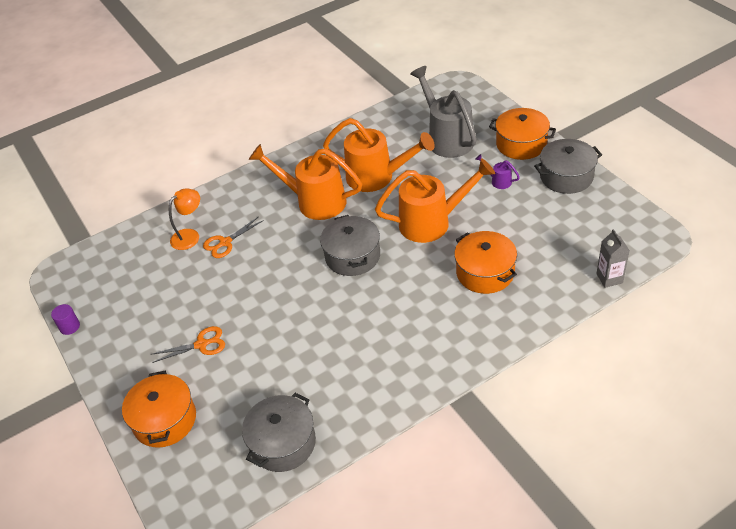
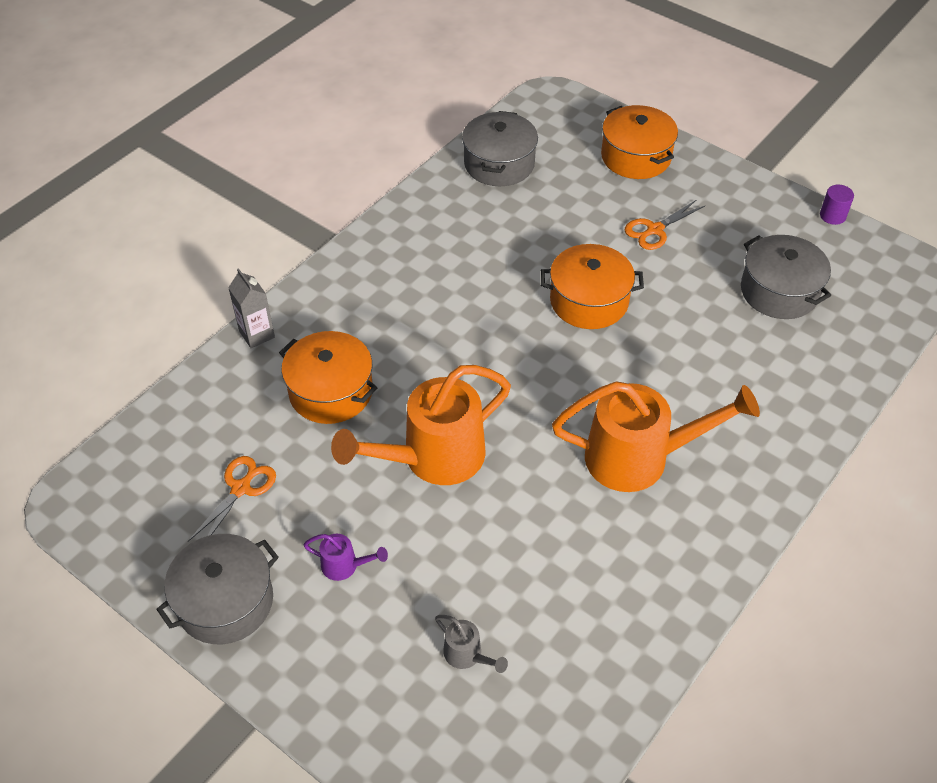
camera: 155 degrees right, 5 degrees up
orange lamp [169,188,200,250] -> none
orange scissors [203,216,264,258] -> orange scissors moved to [188,456,276,541]
grey pot [320,215,380,276] -> grey pot moved to [741,235,831,319]
orange watering can [323,118,435,192] -> none
grey watering can [410,66,477,158] -> grey watering can [435,615,508,673], size x0.42
orange pot [489,108,556,160] -> orange pot moved to [541,244,644,329]
grey carton [596,229,630,288] -> grey carton moved to [228,268,275,348]

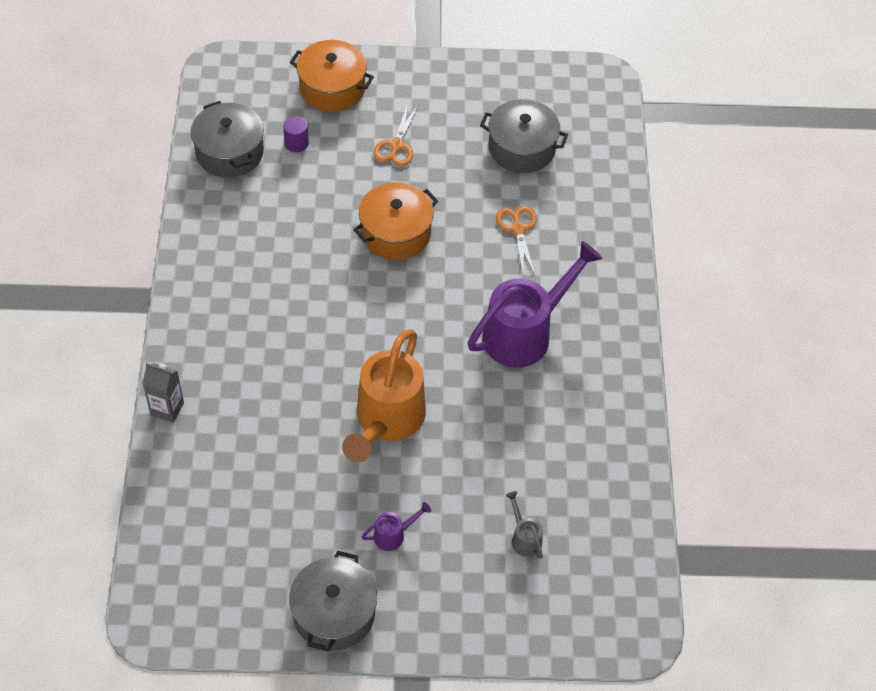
camera: 40 degrees left, 5 degrees up
orange scissors [188,456,276,541] -> orange scissors moved to [496,206,537,275]
orange pot [279,331,377,424] -> none
grey watering can [435,615,508,673] -> grey watering can turned 120 degrees counterclockwise [506,491,543,559]
orange watering can [552,381,760,492] -> purple watering can [467,241,602,368]
purple cylinder [820,185,854,225] -> purple cylinder moved to [283,116,309,152]

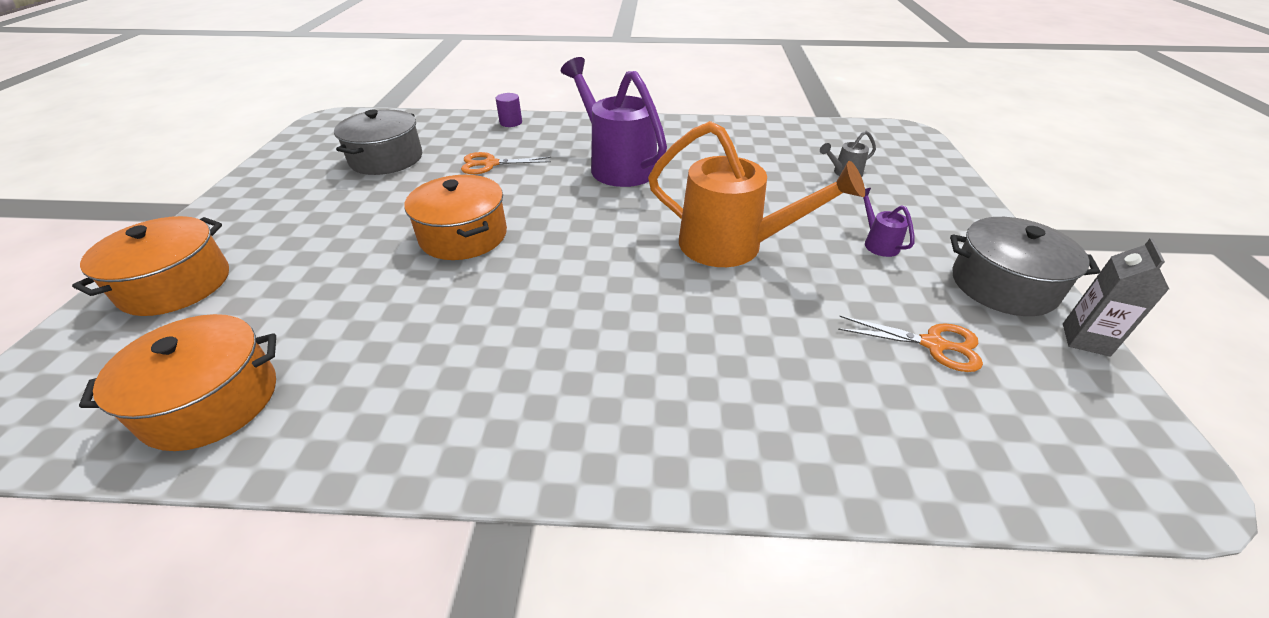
camera: 85 degrees left, 15 degrees down
grey carton [142,363,184,423] -> grey carton moved to [1063,238,1169,357]
grey pot [191,101,264,177] -> orange pot [79,314,276,451]
purple cylinder [283,116,309,152] -> purple cylinder moved to [496,93,522,127]
orange scissors [373,103,419,166] -> orange scissors moved to [838,316,983,372]

